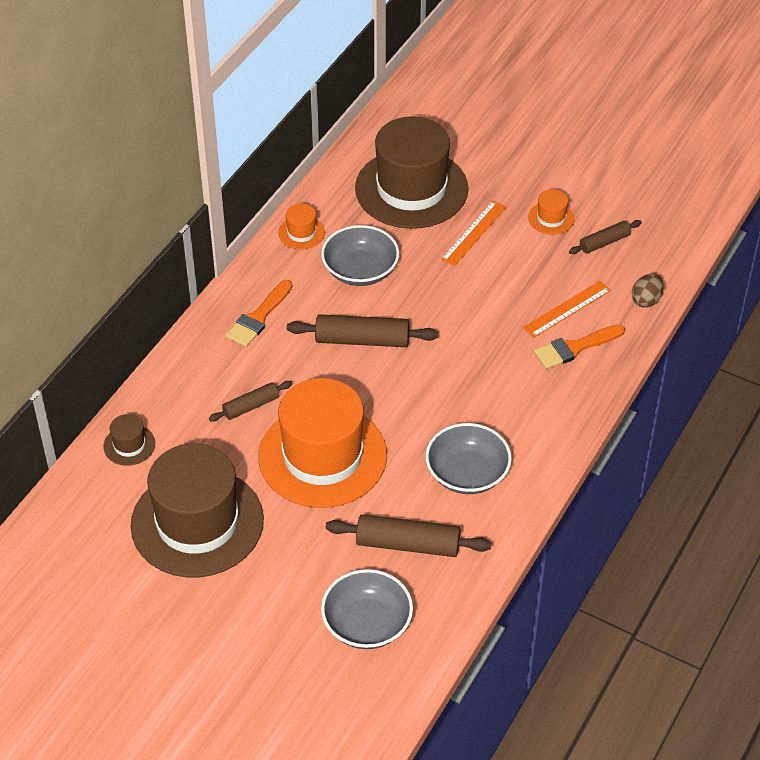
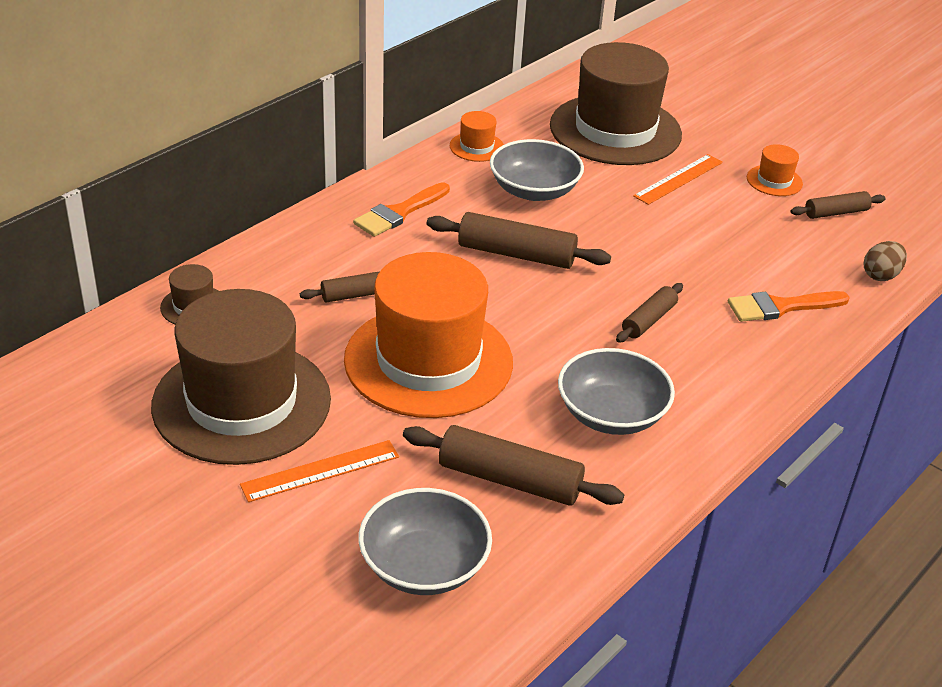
camera: 10 degrees right, 10 degrees down
orange ruler [523,281,611,337] -> orange ruler moved to [240,440,399,502]
none -> brown rolling pin [616,283,683,343]

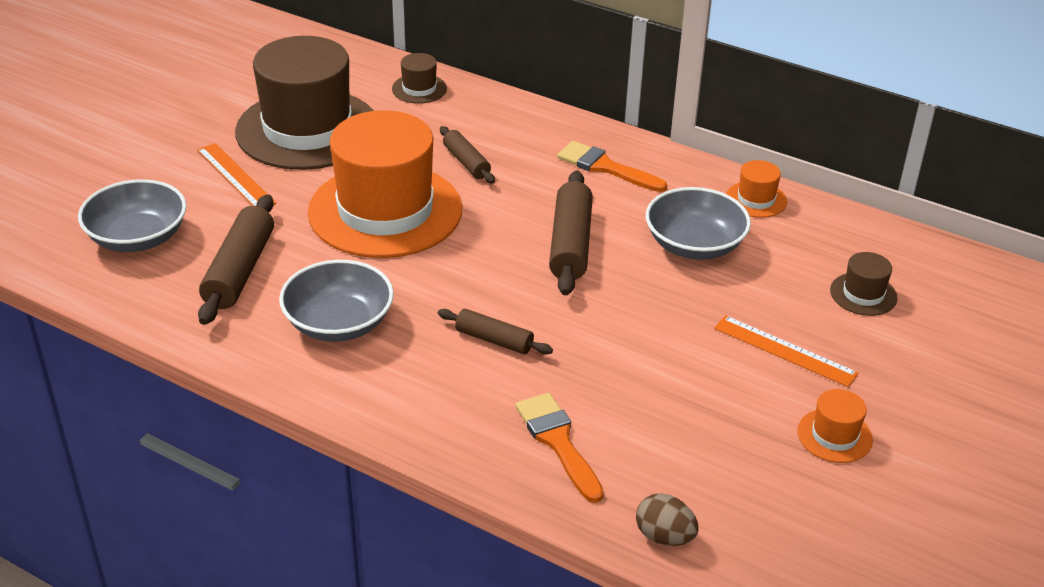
camera: 80 degrees right, 0 degrees up
brown hat [550,42,682,165] -> brown hat [830,252,897,316], size x0.40
brown rolling pin [791,191,886,219] -> none

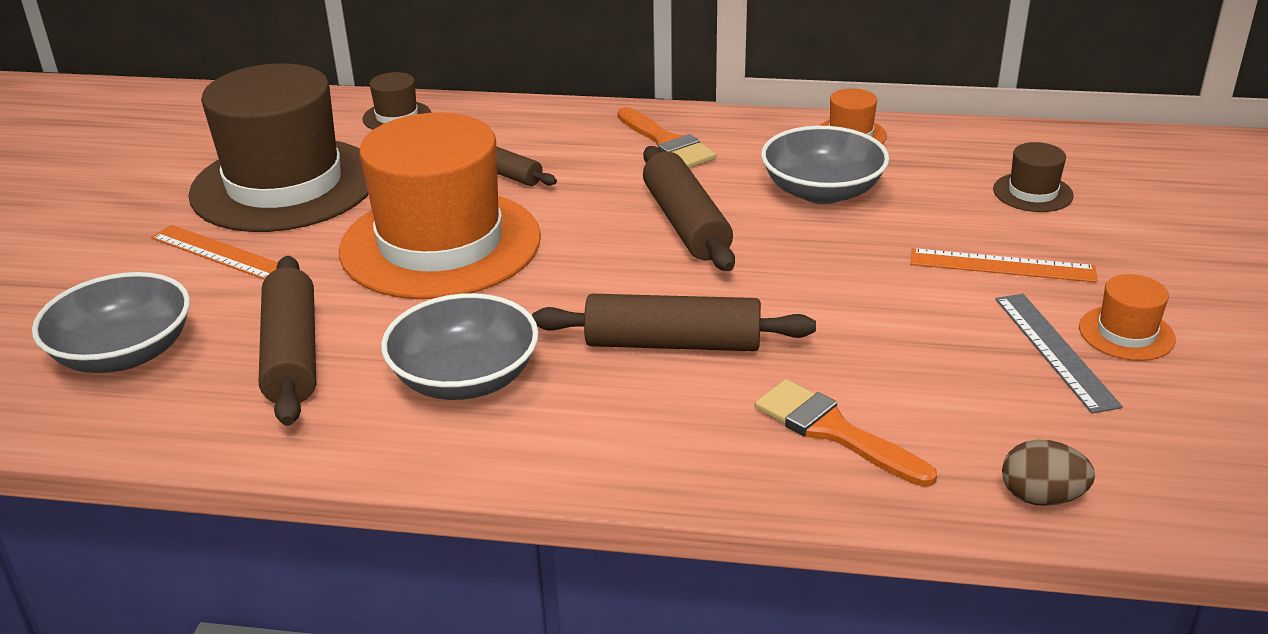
camera: 20 degrees left, 5 degrees down
brown rolling pin [438,309,553,354] -> brown rolling pin [532,294,816,351], size x1.68
orange brush [557,141,667,192] -> orange brush turned 135 degrees counterclockwise [617,107,717,168]
none -> grey ruler [996,294,1123,414]

